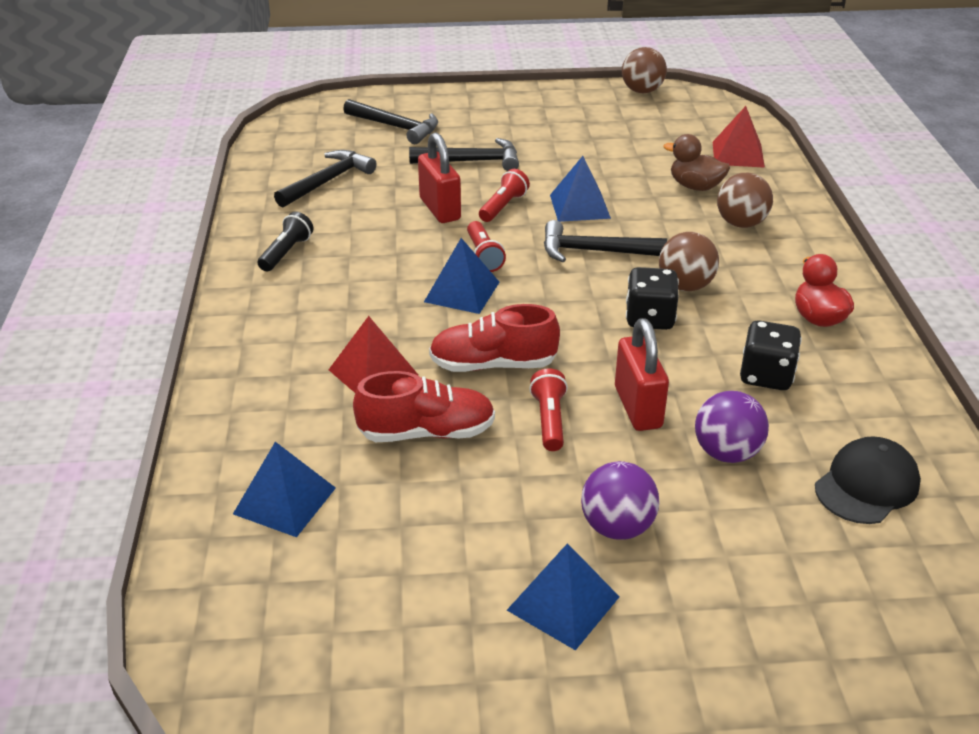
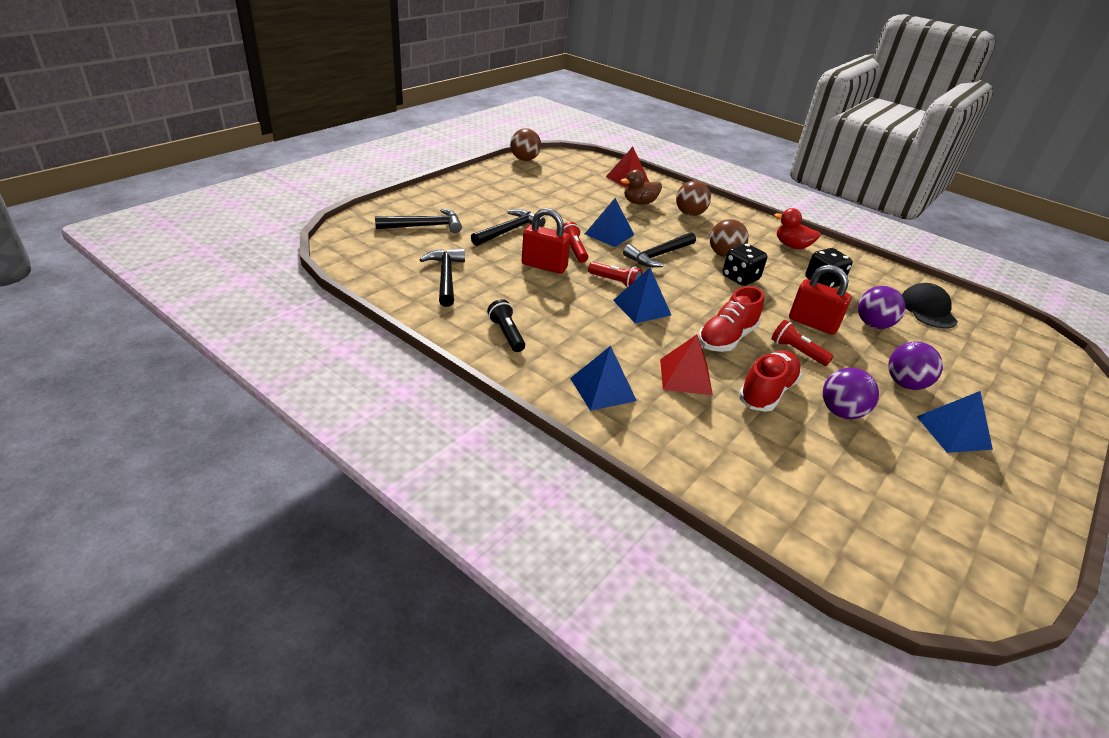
camera: 50 degrees left, 0 degrees up
blue pyramid [233,442,336,537] -> blue pyramid moved to [570,346,637,411]
none -> purple ball [823,368,879,419]

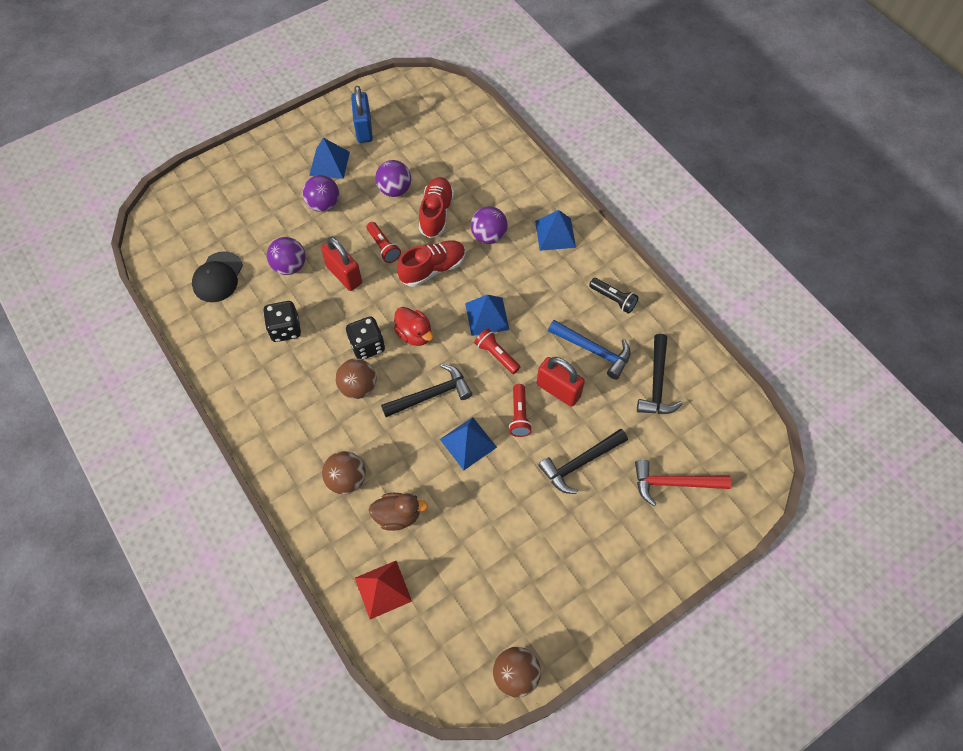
camera: 160 degrees left, 25 degrees up
black hammer [375,208,462,233] -> red hammer [635,460,731,506]
black flashlight [487,299,525,352] -> black flashlight turned 45 degrees counterclockwise [589,278,639,314]
red pyramid [660,335,713,395] -> purple ball [471,206,508,244]
red shoe [738,350,802,412] -> red shoe turned 135 degrees clockwise [419,177,454,238]
red duck [774,208,821,249] -> red duck moved to [394,307,433,346]
none -> blue padlock [351,86,373,143]
none -> blue hammer [548,320,631,380]

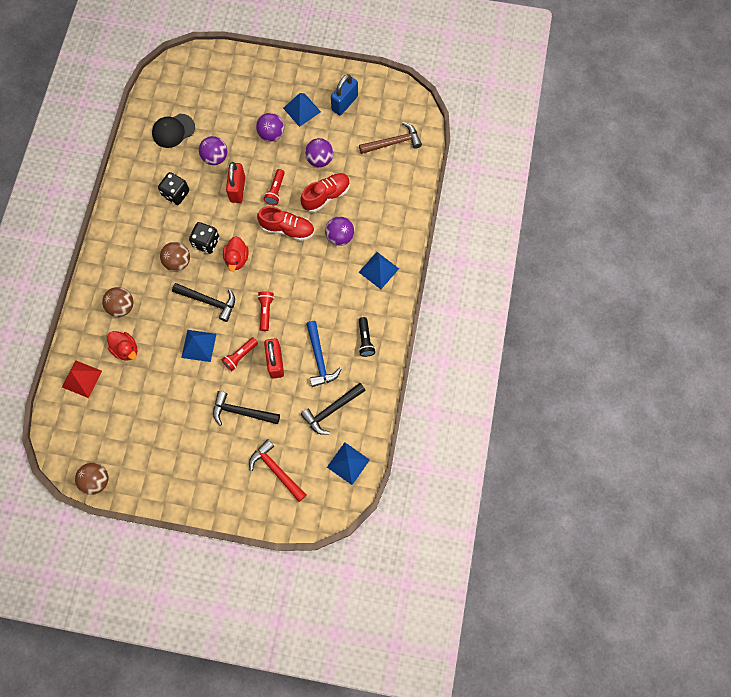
camera: 45 degrees right, 10 degrees up
brown duck [369,493,428,531] -> red duck [107,331,138,361]
blue pyramid [465,295,509,336] -> blue pyramid moved to [327,442,370,485]
none -> brown hammer [359,122,422,154]

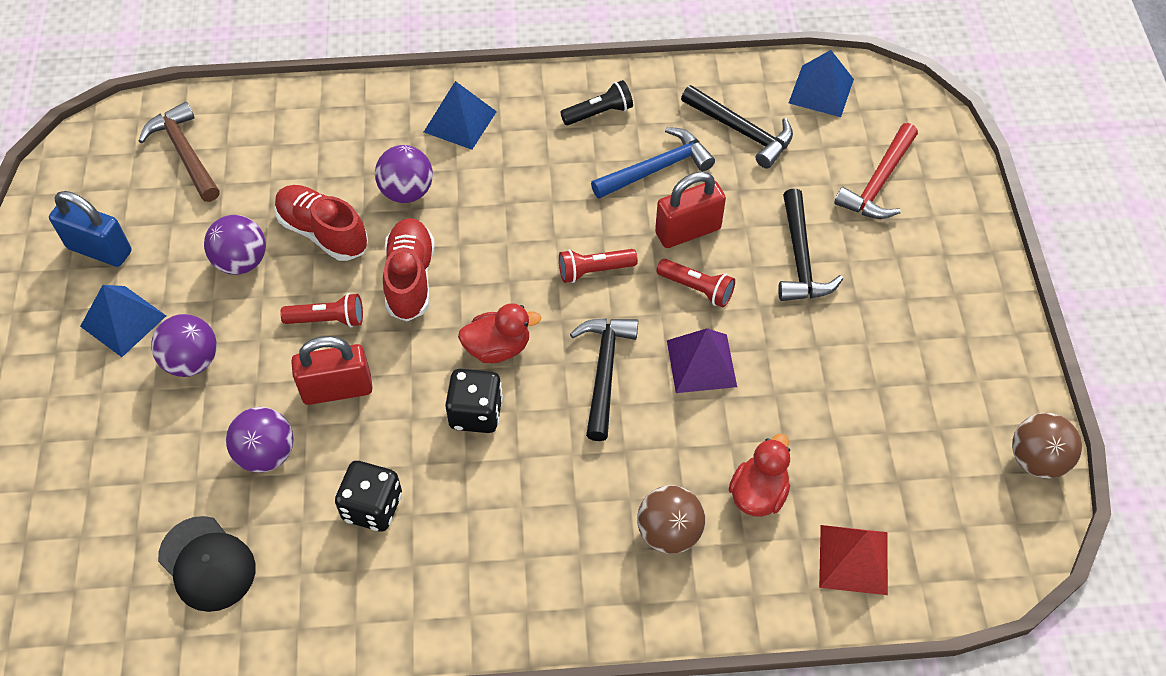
camera: 105 degrees left, 15 degrees down
brown ball [160,242,190,271] -> none
blue pyramid [181,330,216,362] -> purple pyramid [667,328,737,393]

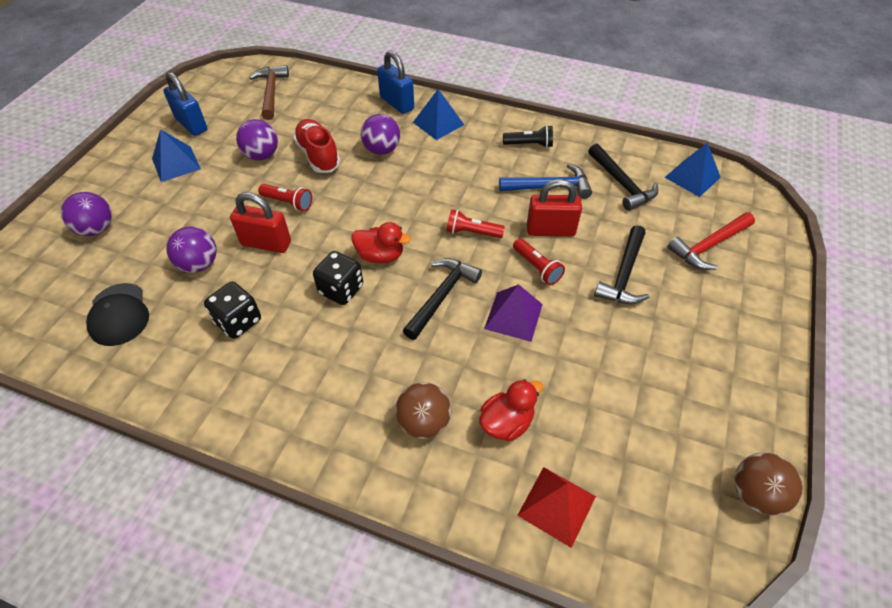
camera: 25 degrees right, 5 degrees down
purple ball [151,314,217,377] -> purple ball moved to [61,192,112,236]
red shoe [383,218,435,321] -> none
none -> blue padlock [377,50,414,114]

